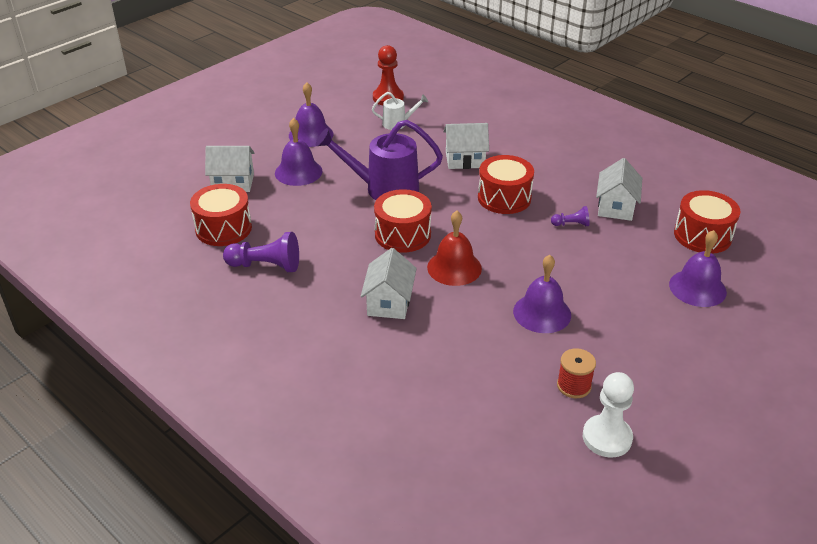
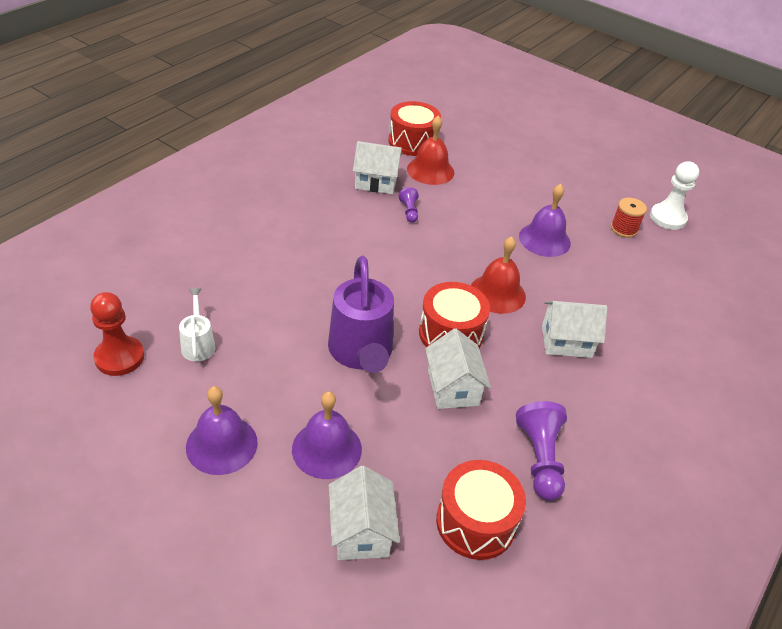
camera: 100 degrees left, 5 degrees up
white house [444,123,489,169] -> white house moved to [425,329,491,409]
red drum [478,155,534,214] -> none
purple bell [669,230,727,307] -> none
none -> red bell [407,116,454,185]

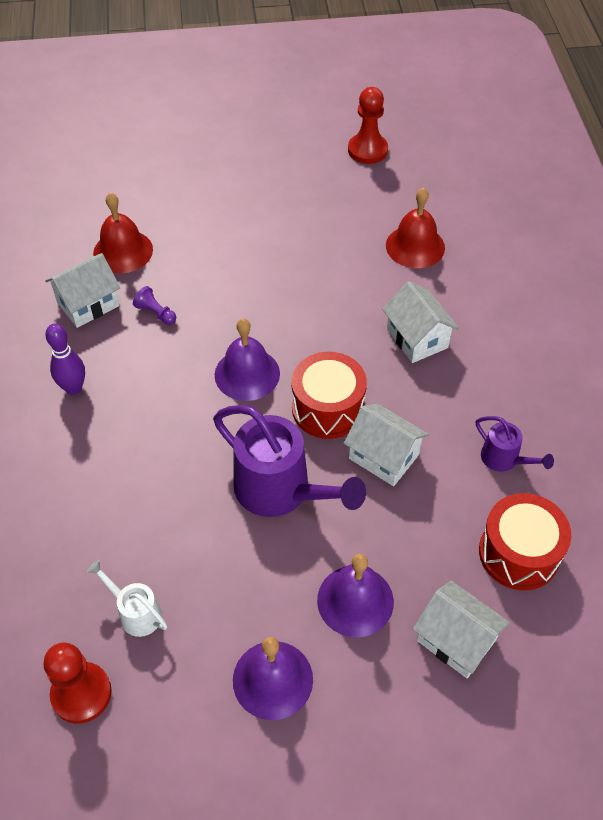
camera: 40 degrees left, 10 degrees up
red drum [388,101,441,156] -> none
red bell [471,236,526,314] -> red bell moved to [386,187,445,268]
purple pawn [516,401,567,501] -> purple watering can [476,416,554,472]
purple bell [519,184,571,257] -> purple bell moved to [215,318,280,401]
white house [542,301,607,358] -> white house turned 75 degrees counterclockwise [382,281,459,363]
red spool [611,198,647,238] -> none
white pawn [650,161,699,230] -> red pawn [348,87,388,164]
none -> purple bowling pin [45,323,85,395]

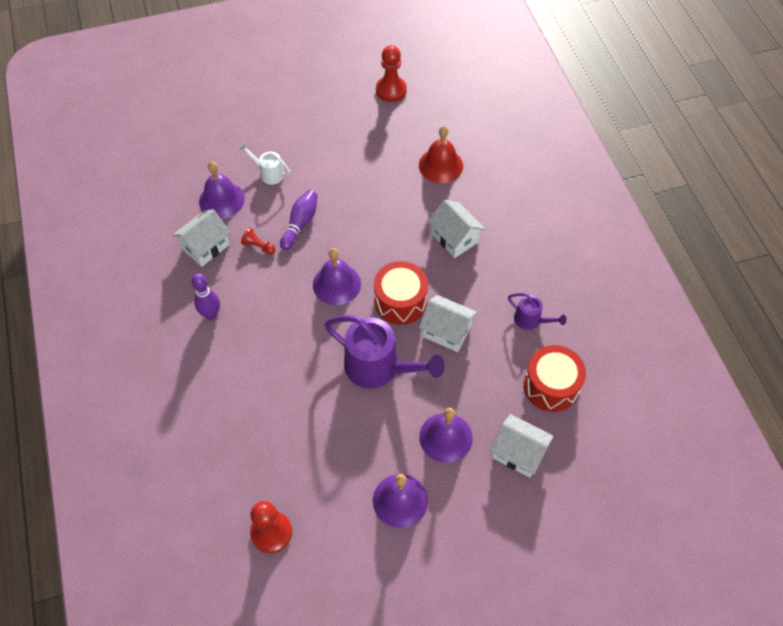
camera: 10 degrees left, 5 degrees up
white watering can [87,560,167,637] -> white watering can moved to [238,142,290,185]
red bell [93,192,153,273] -> purple bell [199,162,245,219]
purple pawn [133,286,176,325] -> red pawn [241,228,276,255]
none -> purple bowling pin [280,190,318,250]

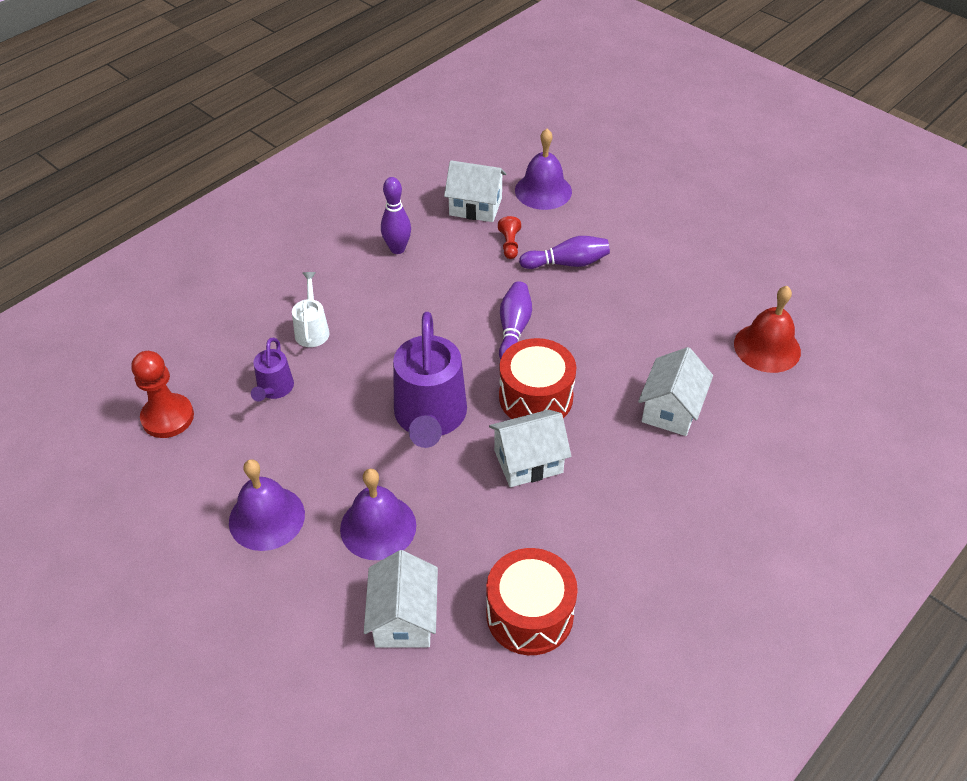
camera: 60 degrees right, 10 degrees down
white watering can [238,142,290,185] -> white watering can moved to [292,272,330,347]
purple bell [313,248,361,305] -> purple bowling pin [499,281,532,360]
red pawn [376,45,407,102] -> none
white house [419,295,477,352] -> white house turned 75 degrees clockwise [489,410,571,487]
purple watering can [508,293,567,330] -> purple watering can moved to [251,338,294,401]

